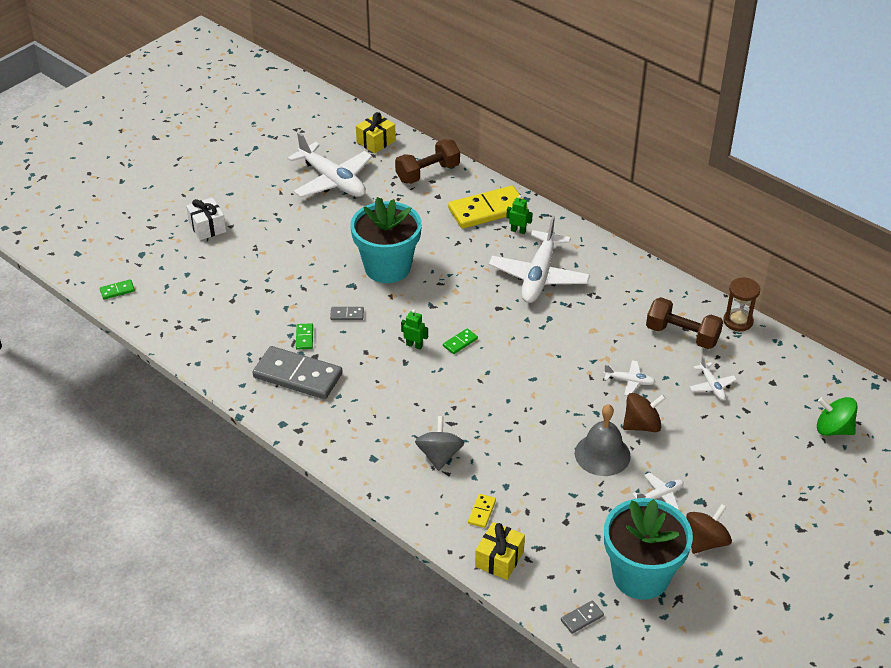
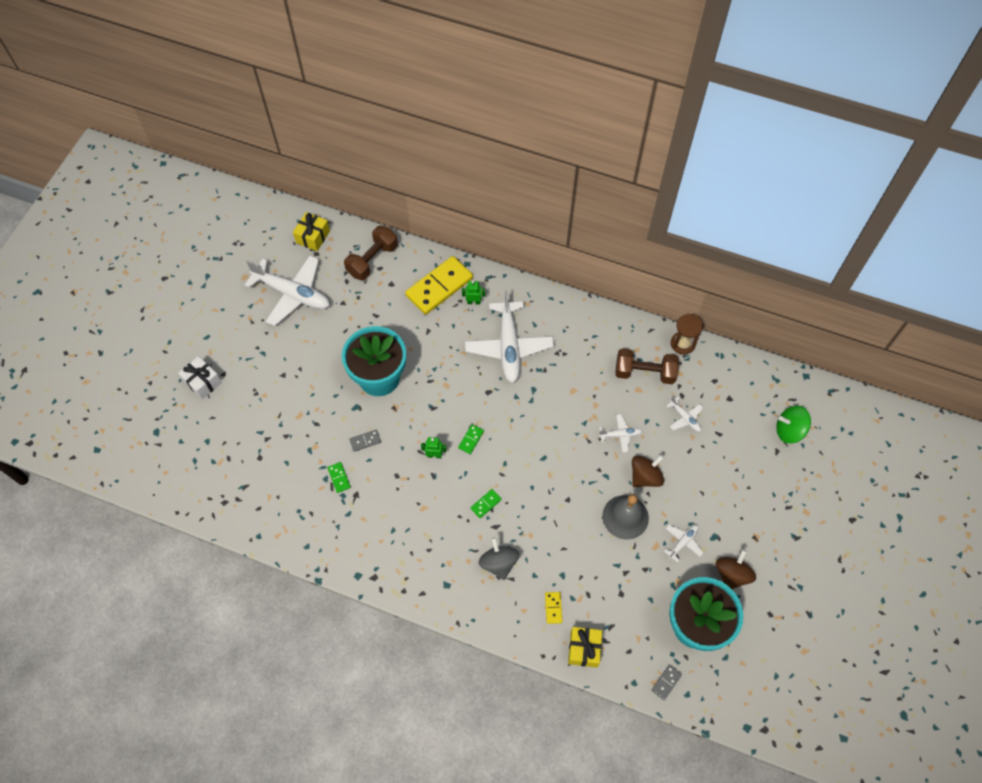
camera: 20 degrees left, 20 degrees up
green domino [100,279,135,299] -> green domino moved to [470,489,502,518]
grey domino [252,346,343,399] -> none

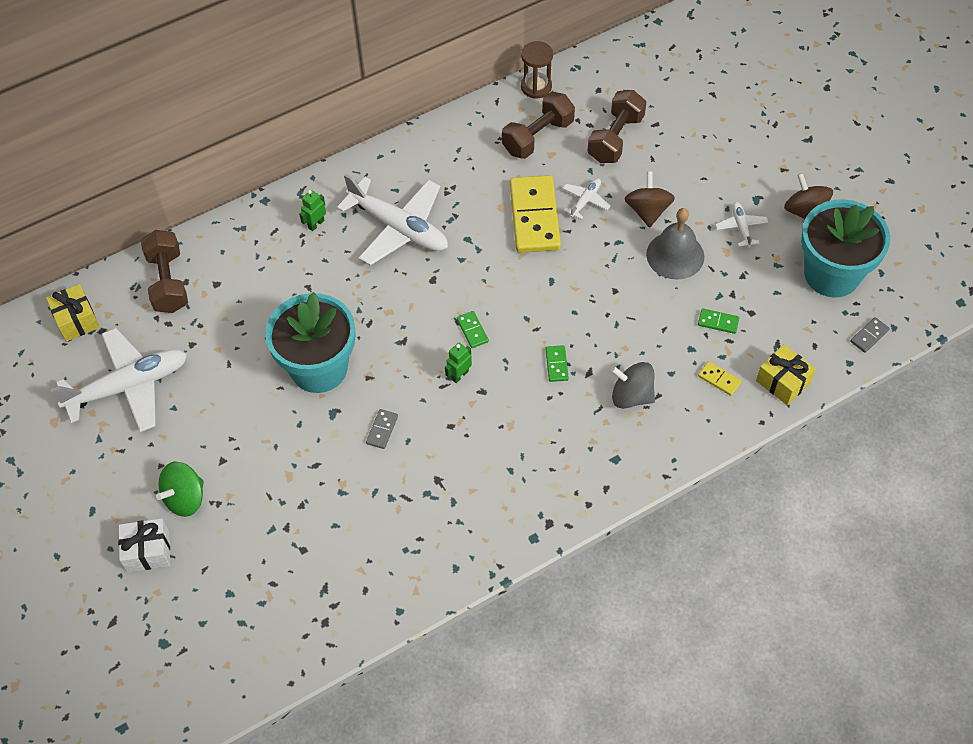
camera: 50 degrees left, 5 degrees down
green domino [327,462,351,493] -> green domino moved to [698,309,739,334]
yellow domino [405,256,473,315] -> yellow domino moved to [510,175,561,253]
grey domino [651,665,682,700] -> grey domino turned 60 degrees clockwise [850,317,890,353]
white plane [666,396,703,432] -> brown dumbbell [587,90,646,163]
green spinning top [776,406,811,443] -> green spinning top moved to [156,462,204,517]

